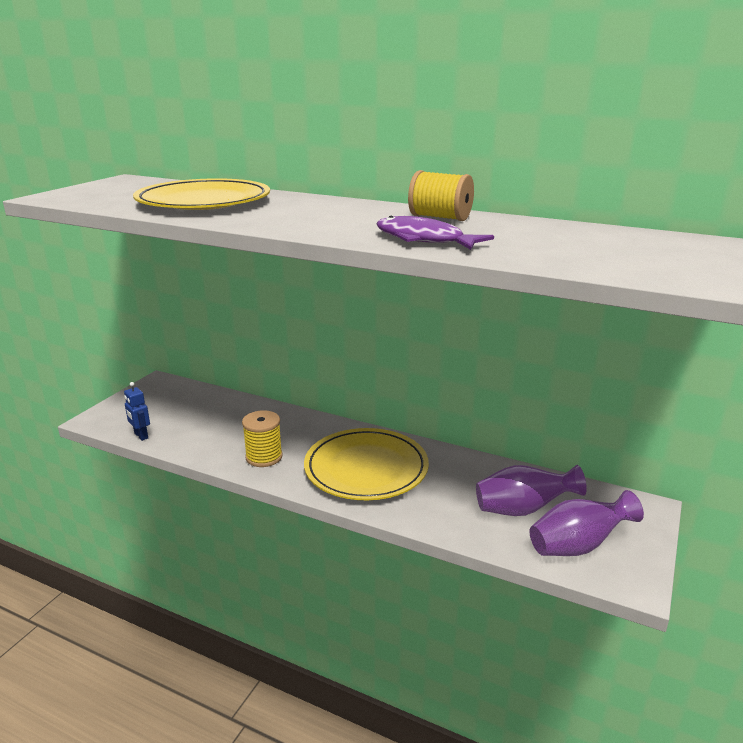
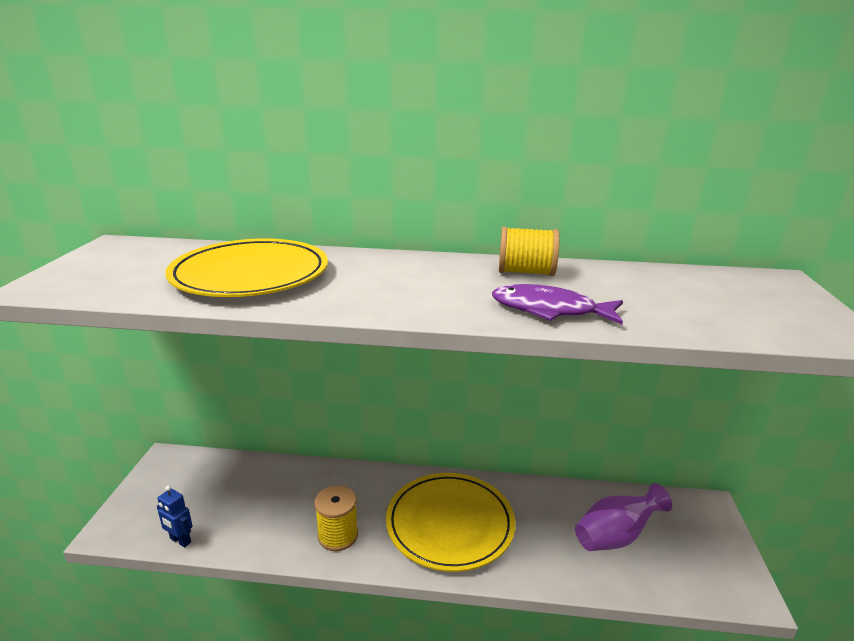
camera: 20 degrees left, 0 degrees up
purple vase [530,490,644,556] -> none

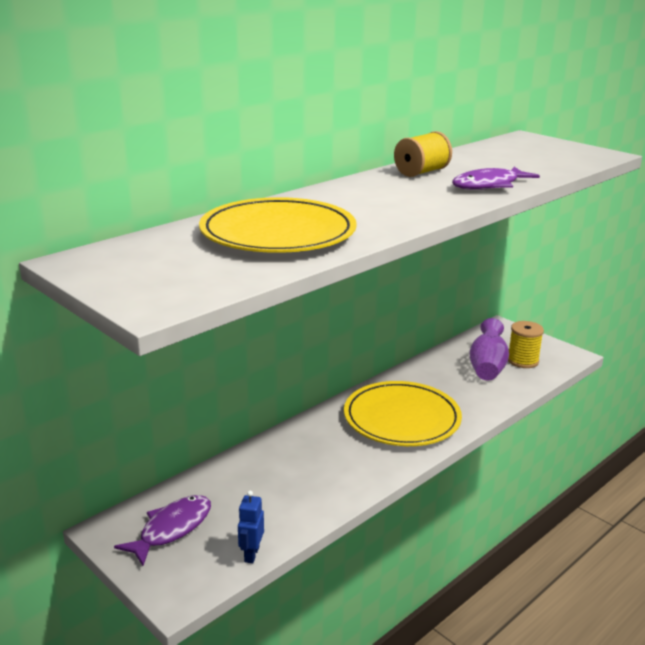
camera: 50 degrees left, 0 degrees up
blue robot [157,486,193,548] -> blue robot turned 120 degrees clockwise [238,491,264,563]
yellow spool [314,486,358,551] -> yellow spool moved to [508,321,544,368]
none -> purple fish [114,495,211,566]

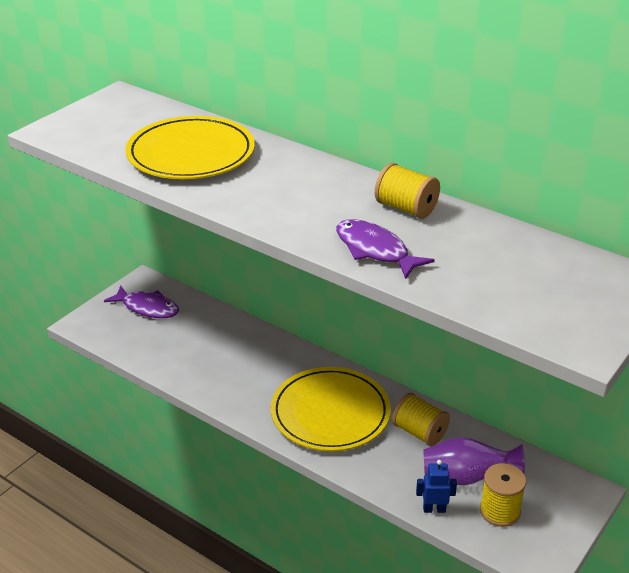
camera: 80 degrees right, 10 degrees up
blue robot [238,491,264,563] -> blue robot moved to [416,460,457,513]
none -> yellow spool [392,393,450,446]

